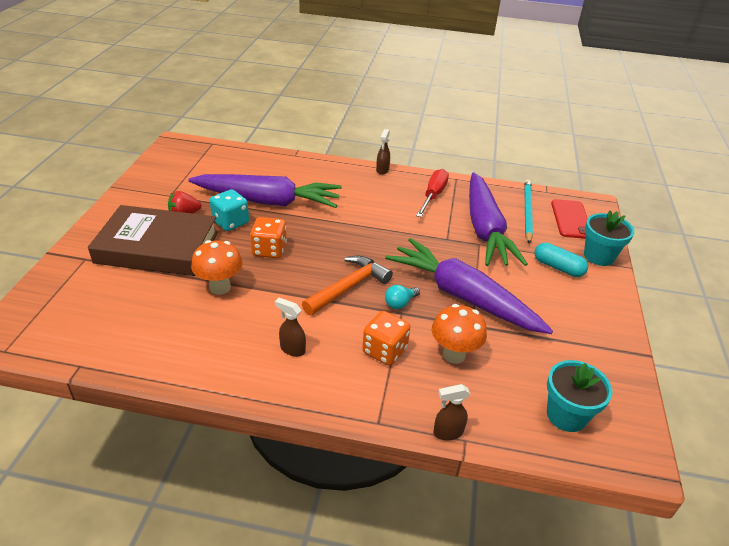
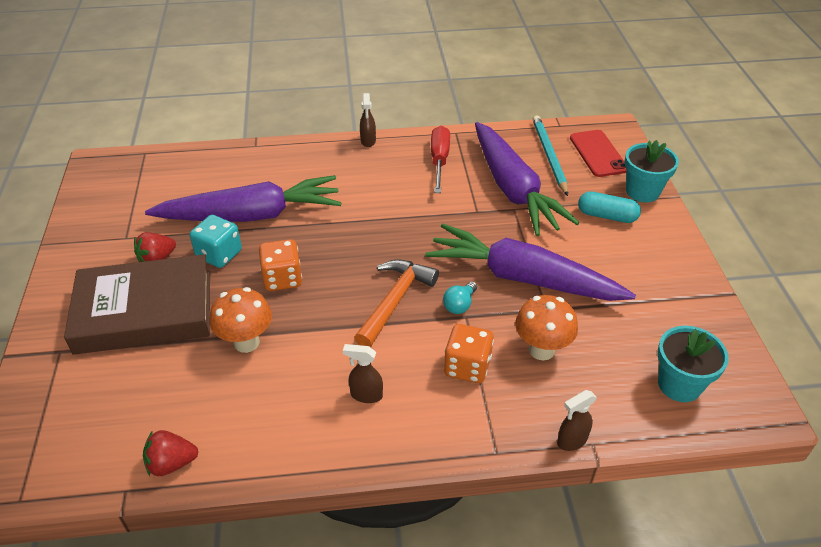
camera: 15 degrees left, 5 degrees up
none -> red strawberry [143,430,198,476]

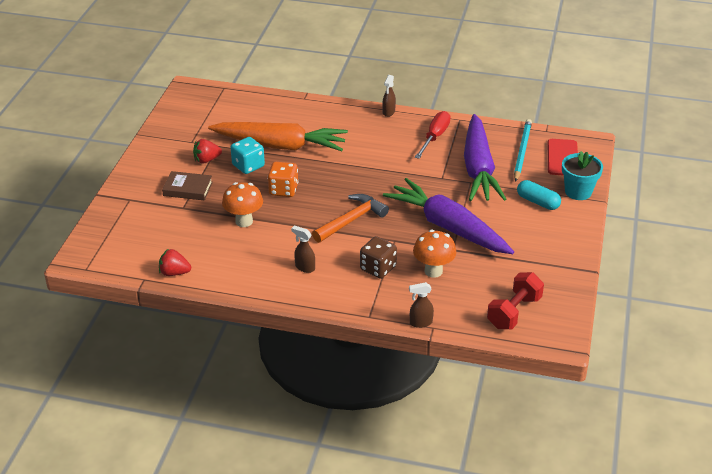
camera: 20 degrees right, 5 degrees down
brown book [64,254,210,355] -> brown book [162,171,213,201], size x0.49
purple carrot [145,175,341,222] -> orange carrot [208,122,348,151]
turquoise light bulb [443,282,477,314] -> none
orange dice [444,324,494,383] -> brown dice [360,236,397,279]
turquoise flower pot [657,326,729,402] -> red dumbbell [487,272,544,329]

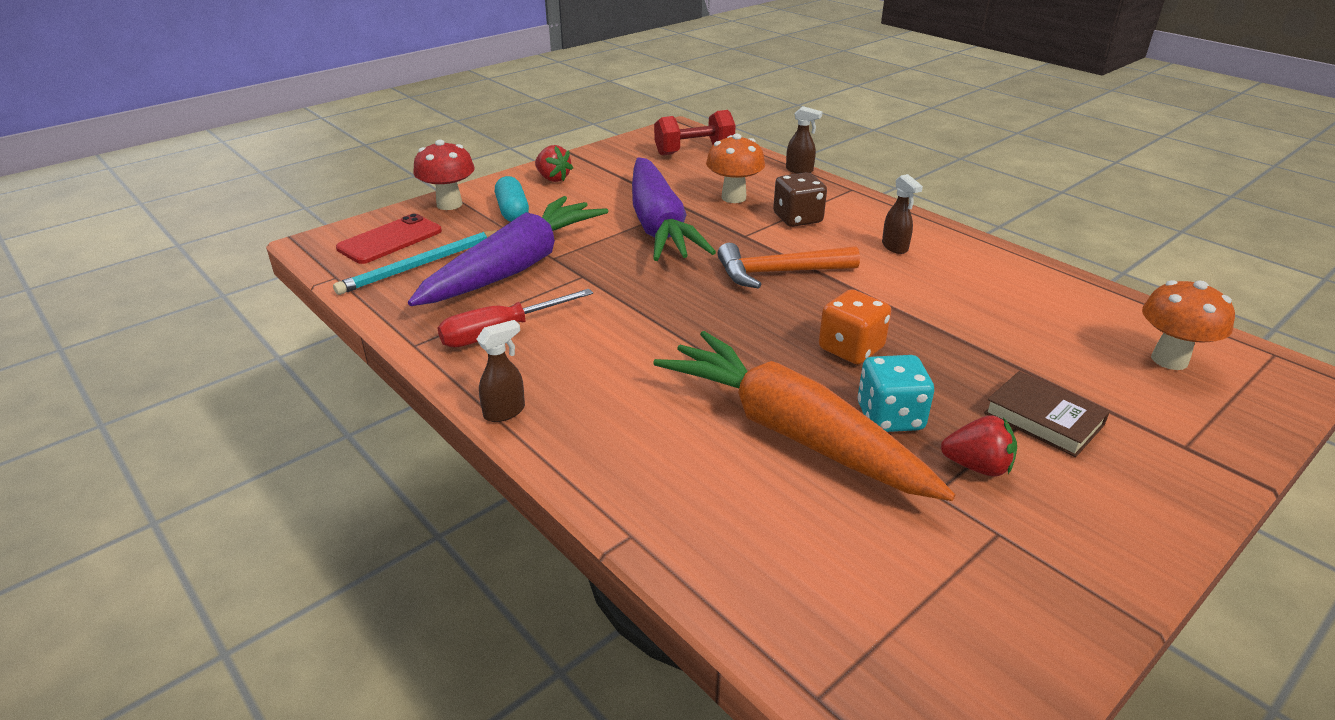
camera: 145 degrees left, 5 degrees down
red strawberry [159,249,191,276] -> red strawberry moved to [535,145,573,182]
orange mushroom [222,182,263,227] -> orange mushroom moved to [1142,280,1235,370]
turquoise flower pot [562,151,603,200] -> red mushroom [413,140,475,210]

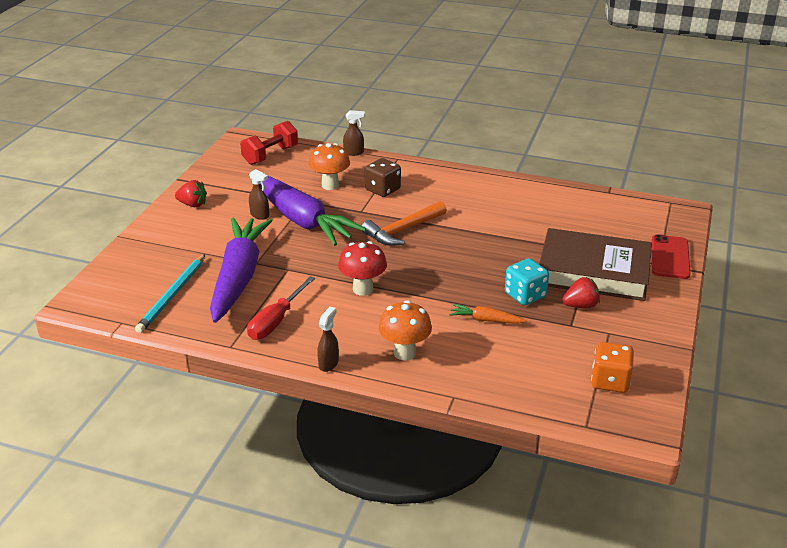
camera: 30 degrees left, 0 degrees up
red phone [336,214,442,264] -> red phone moved to [652,234,691,279]
red mushroom [413,140,475,210] -> red mushroom moved to [338,241,387,296]
turquoise capsule [495,176,529,222] -> none
orange carrot [653,331,956,501] -> orange carrot [449,304,527,324], size x0.41
orange dice [819,289,891,364] -> orange dice moved to [591,342,634,393]
brown spray bottle [882,174,923,254] -> brown spray bottle moved to [249,169,269,220]
brown book [984,371,1110,457] -> brown book [539,228,652,301], size x2.04
orange mushroom [1142,280,1235,370] -> orange mushroom moved to [378,300,432,360]

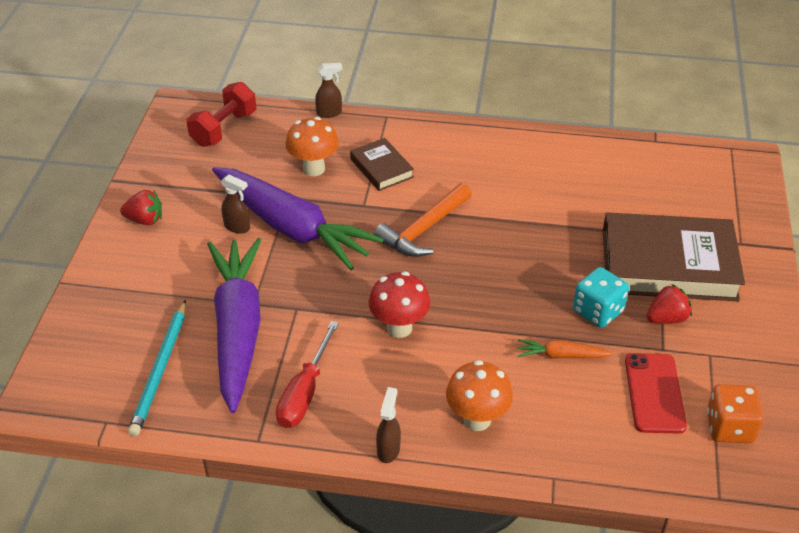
camera: 10 degrees left, 10 degrees up
brown dice [365,158,401,197] -> brown book [350,138,414,191]
red phone [652,234,691,279] -> red phone moved to [625,353,687,434]

